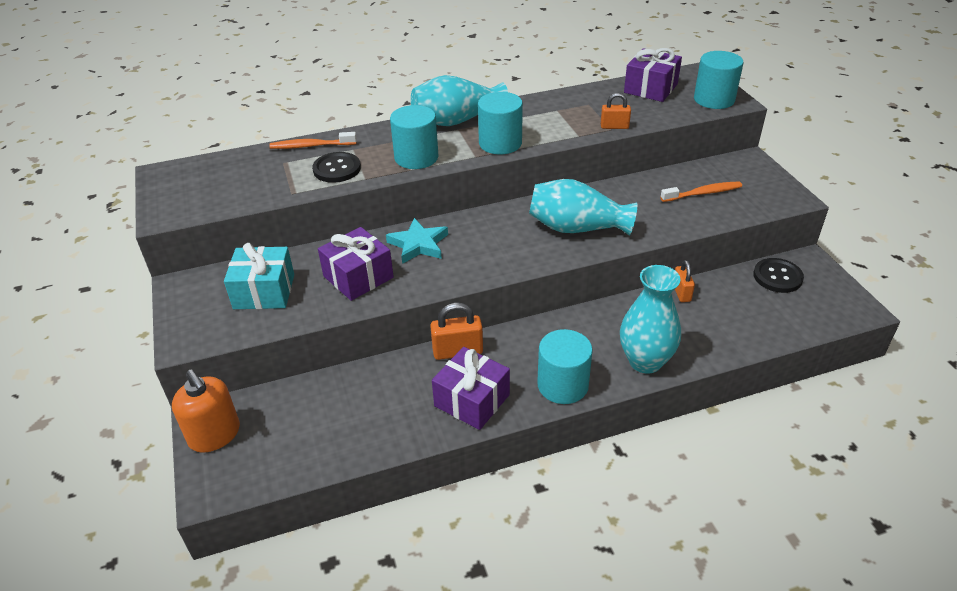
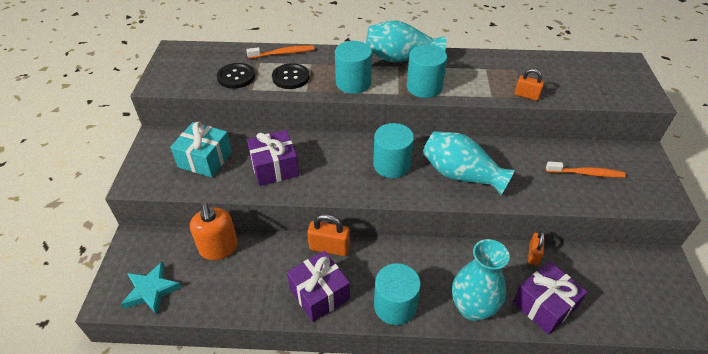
camera: 20 degrees right, 5 degrees up
orange soap dispenser [172,369,240,453] -> orange soap dispenser moved to [190,203,238,260]
orange toothbrush [269,132,357,149] -> orange toothbrush turned 150 degrees clockwise [246,46,315,59]
turquoise star [386,218,448,264] -> turquoise star moved to [120,261,182,315]
purple gift [624,48,682,102] -> purple gift moved to [513,261,587,334]
turquoise cylinder [694,51,743,109] -> turquoise cylinder moved to [373,123,414,178]
black button [753,258,804,293] -> black button moved to [217,63,255,89]

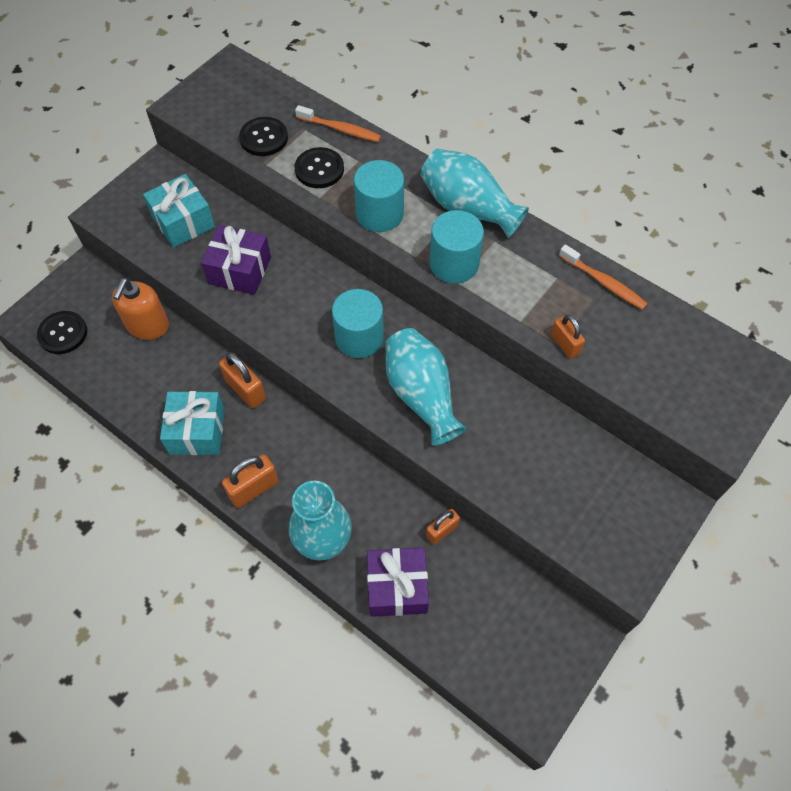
camera: 35 degrees right, 15 degrees up
turquoise star [120,261,182,315] -> black button [37,311,87,354]
purple gift [287,251,350,322] -> turquoise gift [160,391,225,455]
turquoise cylinder [374,263,421,325] -> orange padlock [222,454,279,508]
orange toothbrush [546,161,626,178] -> orange toothbrush moved to [559,244,647,310]

